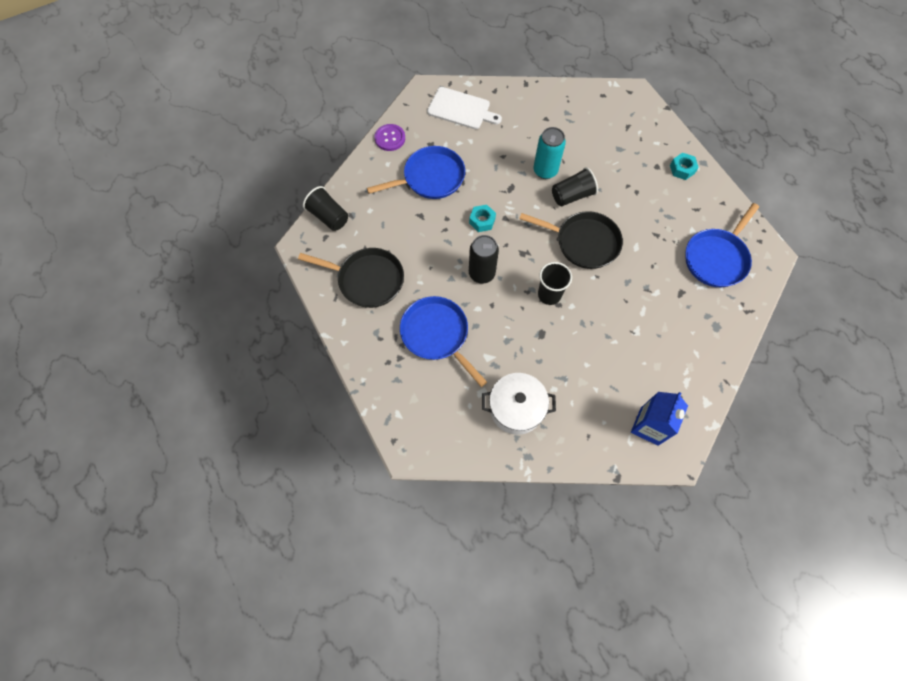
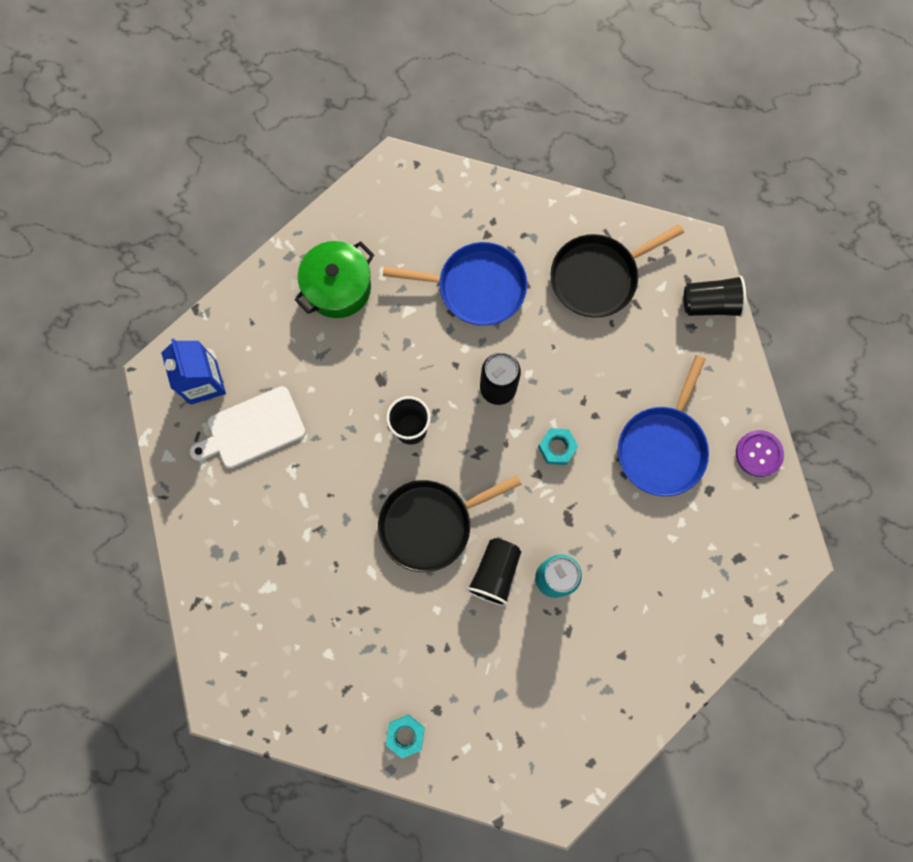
camera: 135 degrees right, 10 degrees up
white cutting board [427,87,502,129] -> white cutting board moved to [190,386,306,468]
white pot [482,373,556,435] -> green pot [295,241,374,318]
blue pan [685,203,759,287] -> none

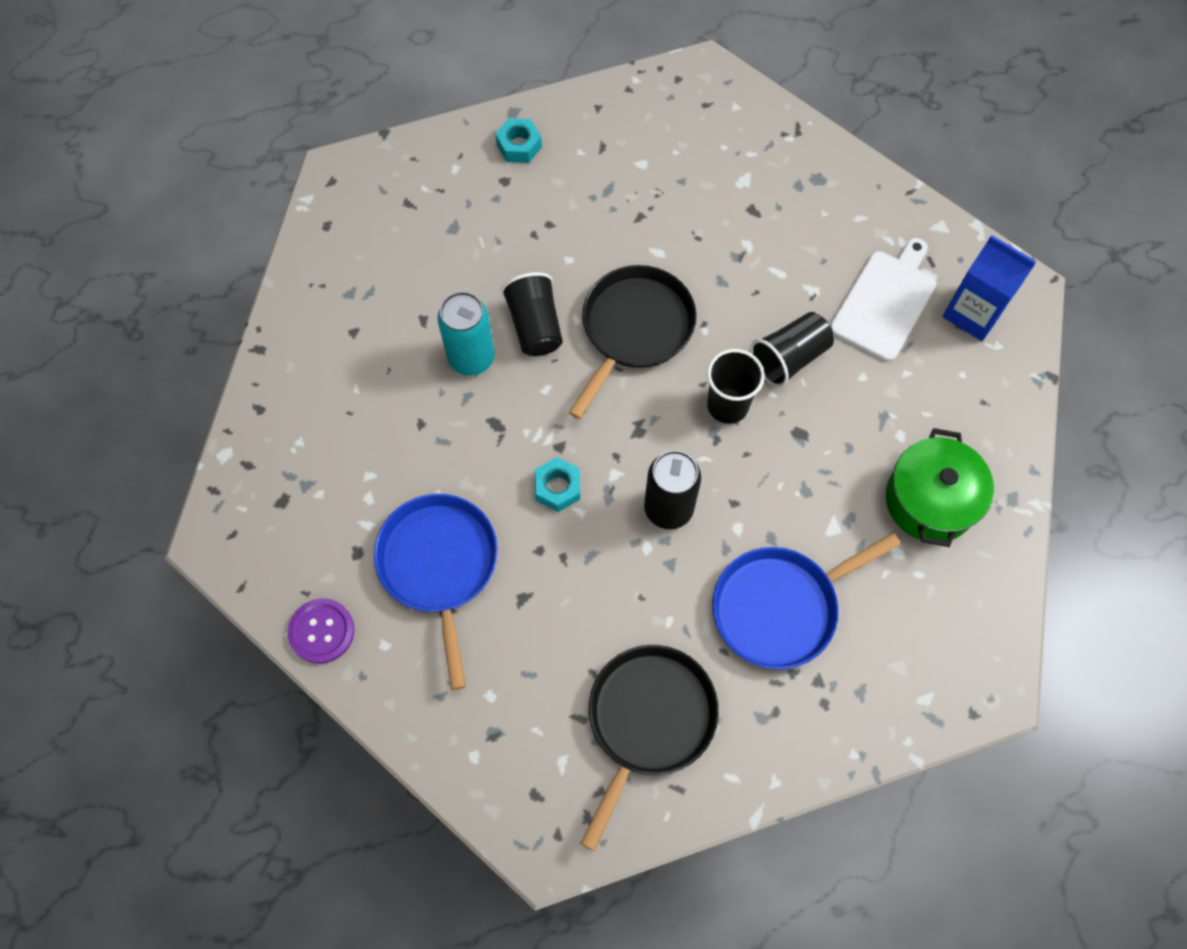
camera: 145 degrees right, 10 degrees down
black cup [684,276,746,317] -> black cup moved to [750,312,834,387]

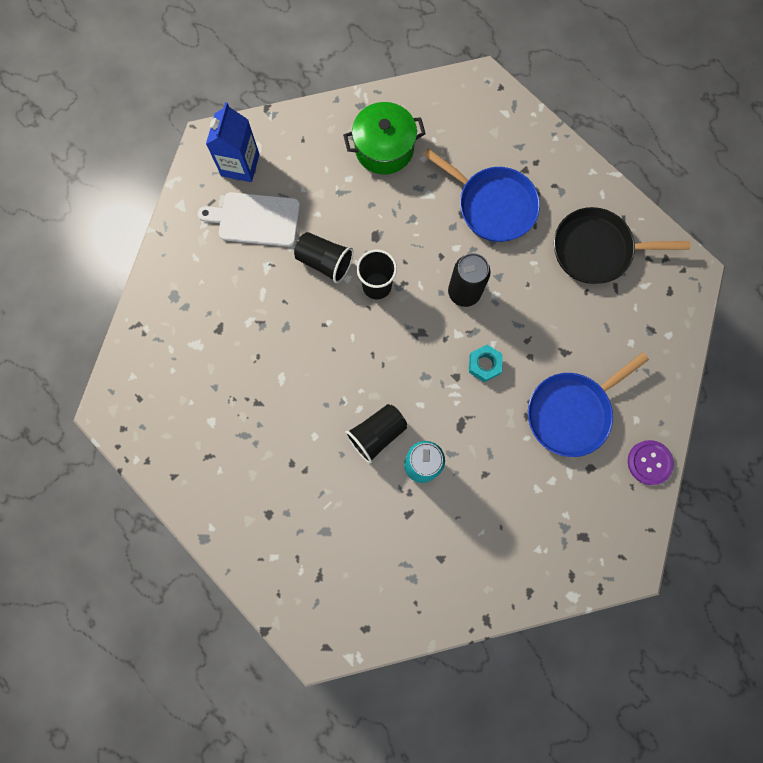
camera: 115 degrees left, 10 degrees up
turquoise nut [495,118,542,163] -> none
black pan [569,265,697,419] -> none

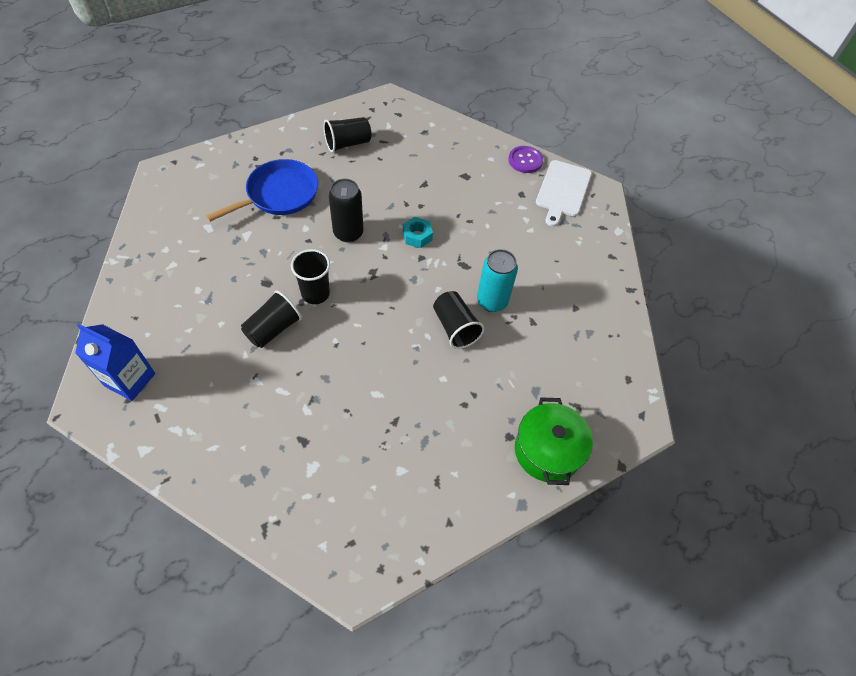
camera: 80 degrees left, 20 degrees down
white cutting board [198,192,300,247] -> white cutting board moved to [536,160,592,227]
green pot [343,102,426,175] -> green pot moved to [515,397,593,485]
blue pan [528,352,649,457] -> none
black pan [554,207,690,284] -> black cup [324,117,371,152]

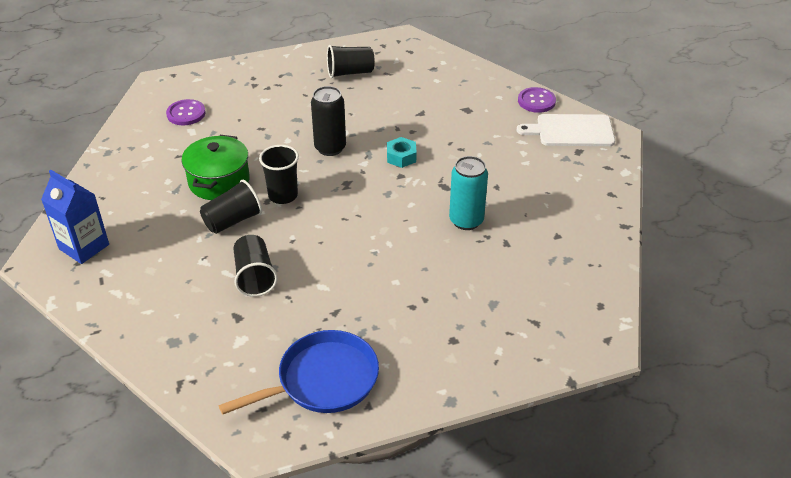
camera: 15 degrees right, 15 degrees down
blue pan [206,159,318,222] -> blue pan moved to [219,330,379,415]
black cup [433,291,485,349] -> black cup moved to [233,235,278,297]
green pot [515,397,593,485] -> green pot moved to [181,135,250,200]
white cutting board [536,160,592,227] -> white cutting board turned 60 degrees clockwise [516,114,615,146]
none -> purple button [166,99,206,125]

